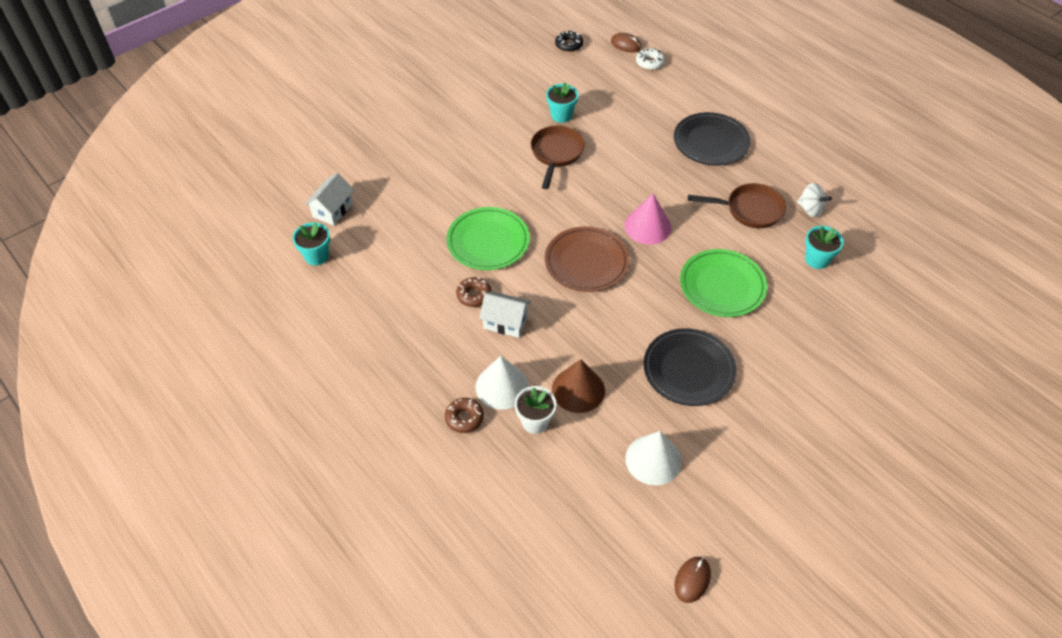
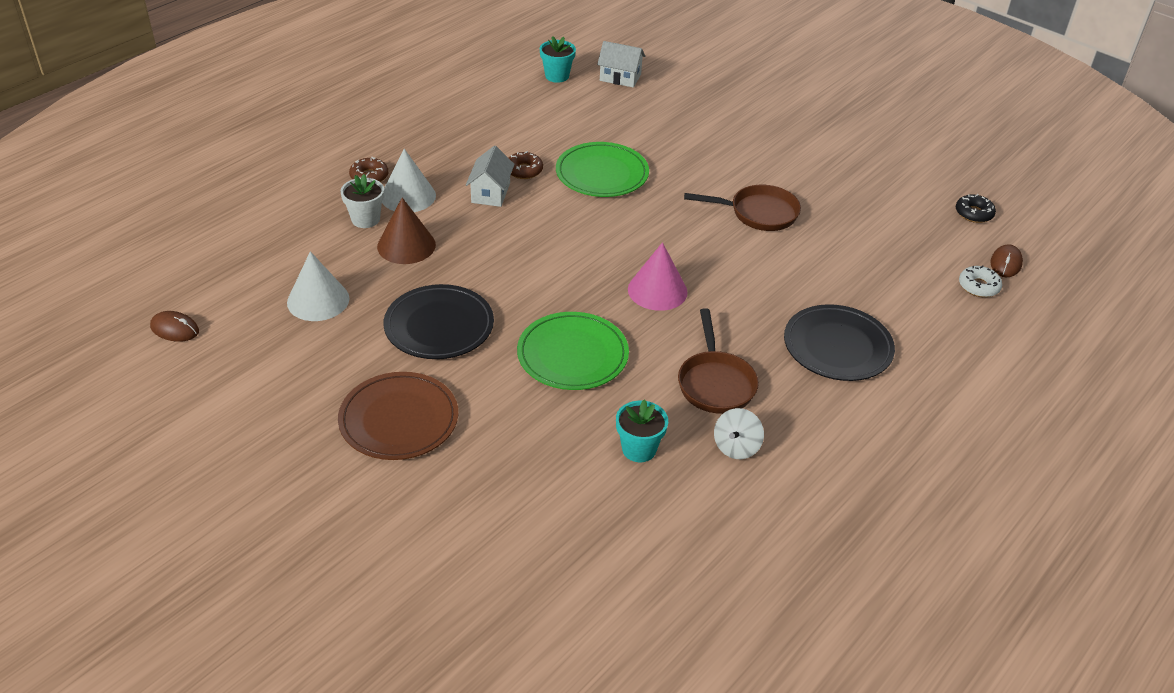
camera: 80 degrees right, 10 degrees down
brown plate [545,226,629,292] -> brown plate moved to [338,372,458,460]
turquoise flower pot [546,83,579,123] -> none

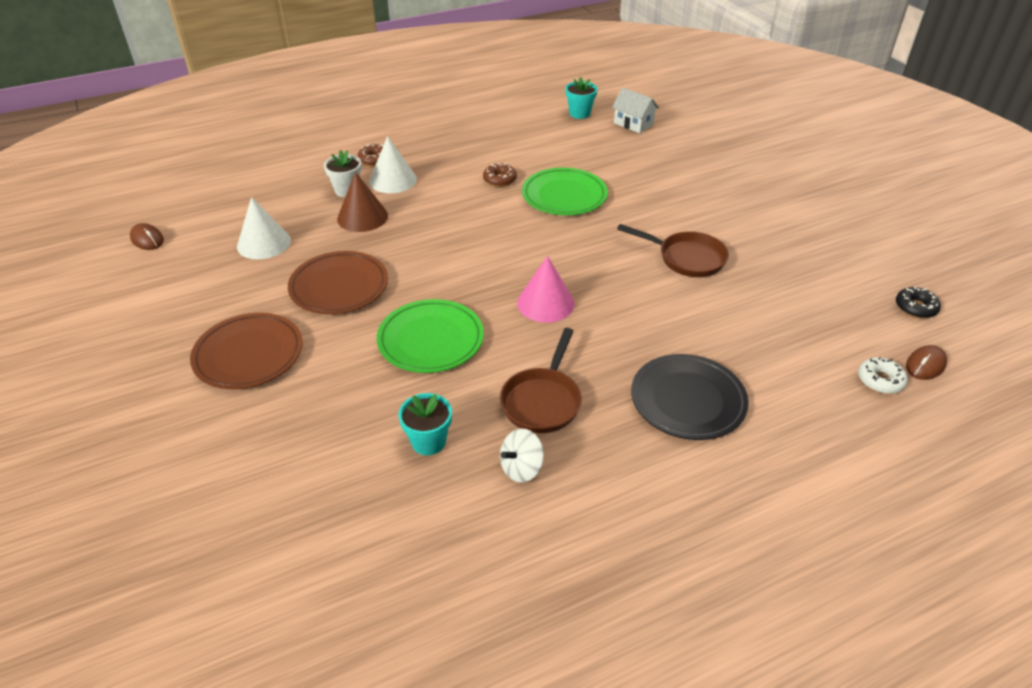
camera: 25 degrees right, 0 degrees up
black plate [384,284,494,359] -> brown plate [288,251,388,314]
white house [466,146,515,207] -> none

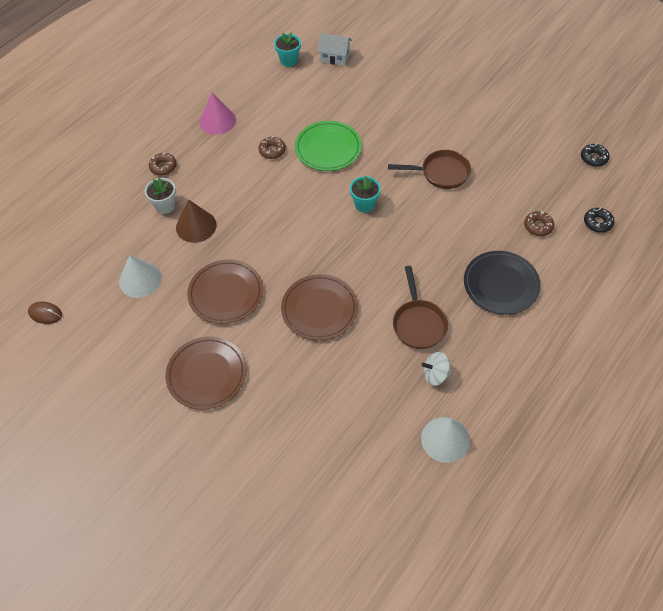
camera: 25 degrees left, 15 degrees up
white cone [369,136,417,193] -> white cone moved to [421,417,470,463]
green plate [377,299,484,373] -> brown plate [281,274,358,341]
turquoise flower pot [398,393,452,455] -> turquoise flower pot moved to [350,176,381,213]
white spinning top [500,428,544,483] -> white spinning top turned 60 degrees clockwise [421,352,451,386]
pink cone [517,256,575,323] -> pink cone moved to [199,93,236,135]
white donut [858,357,907,394] -> black donut [584,207,614,233]
brown mouse [906,345,947,380] -> none
none -> brown donut [524,211,554,236]

